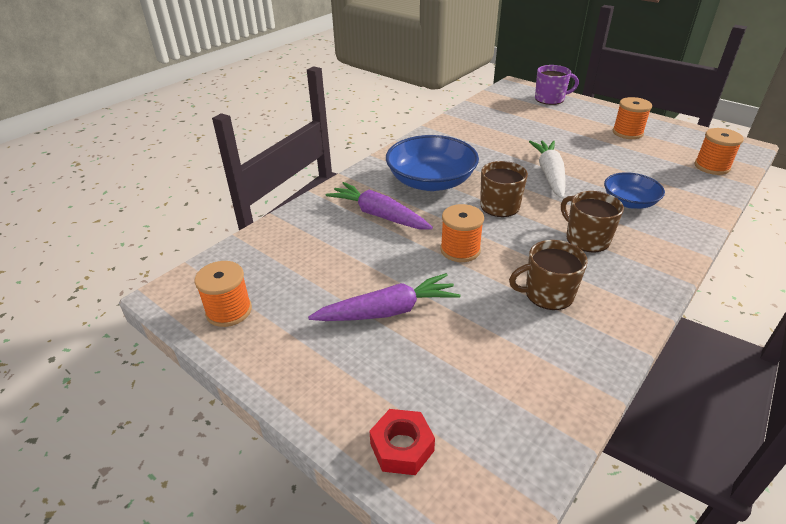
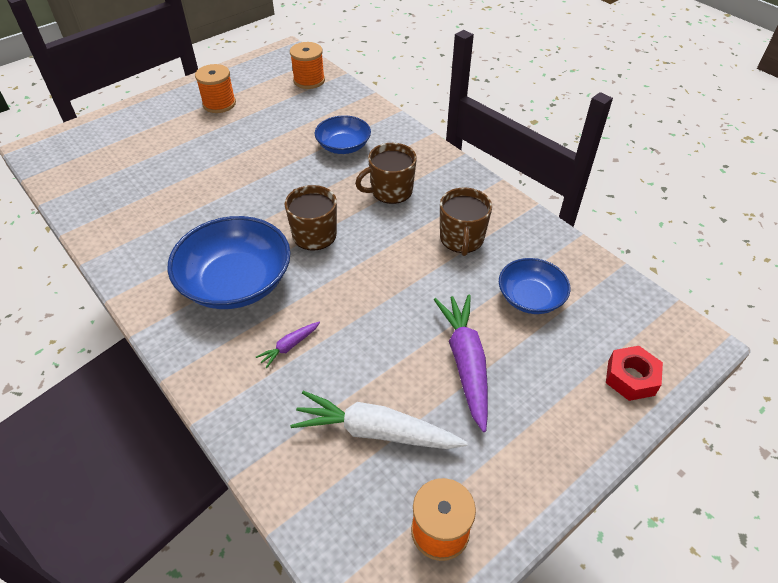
camera: 80 degrees left, 10 degrees up
purple carrot [325,182,433,229] -> purple carrot [256,322,320,368], size x0.47
orange spool [440,204,484,262] -> none
white carrot [529,141,566,199] -> white carrot moved to [290,391,468,449]
purple mug [535,65,579,105] -> none
none -> blue bowl [499,258,571,314]

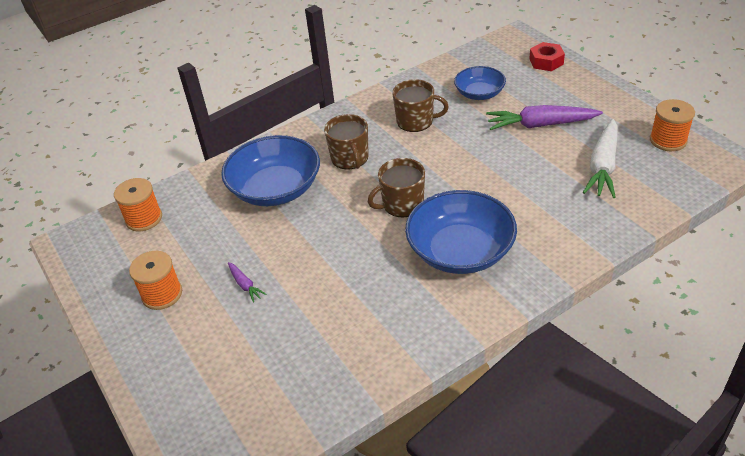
camera: 80 degrees left, 5 degrees down
purple carrot [256,322,320,368] -> purple carrot moved to [228,262,267,303]
blue bowl [315,115,371,154] -> blue bowl [221,135,320,206], size x1.71

